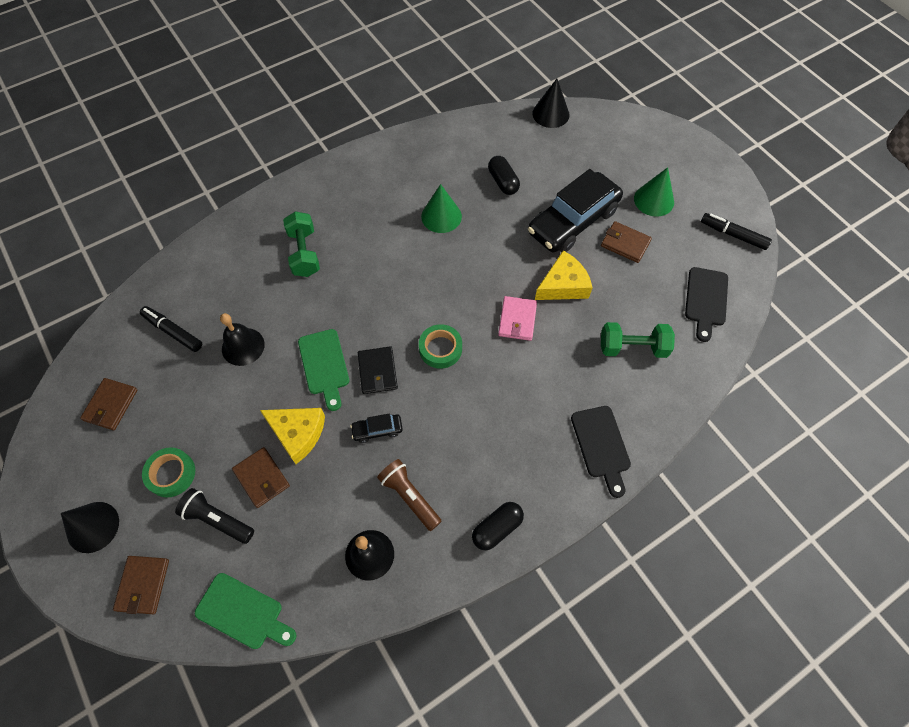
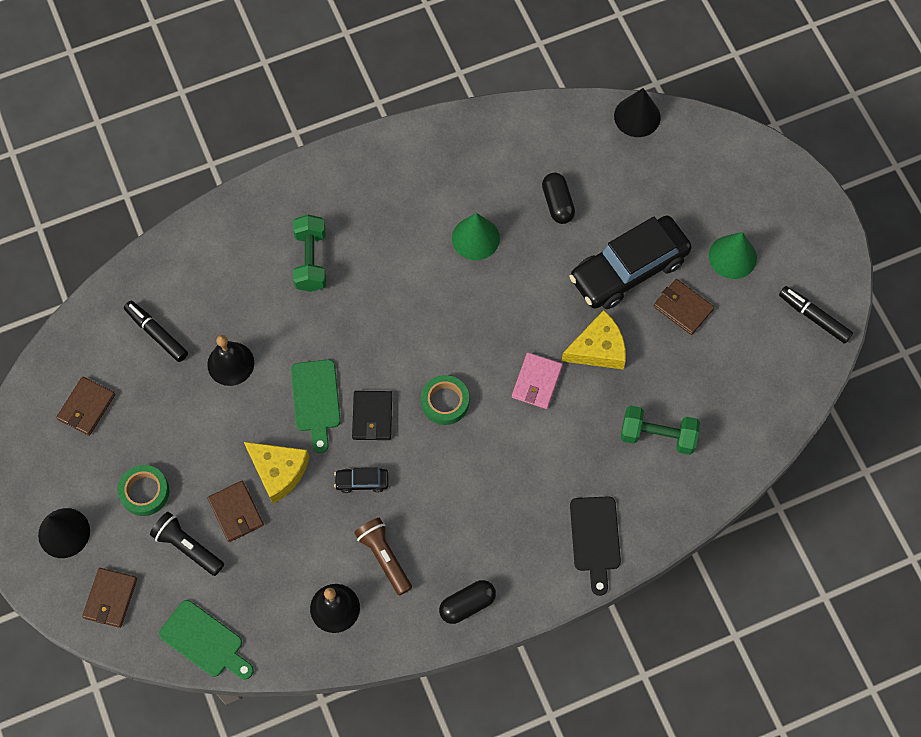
camera: 10 degrees right, 5 degrees up
black cutting board [685,267,728,342] -> none

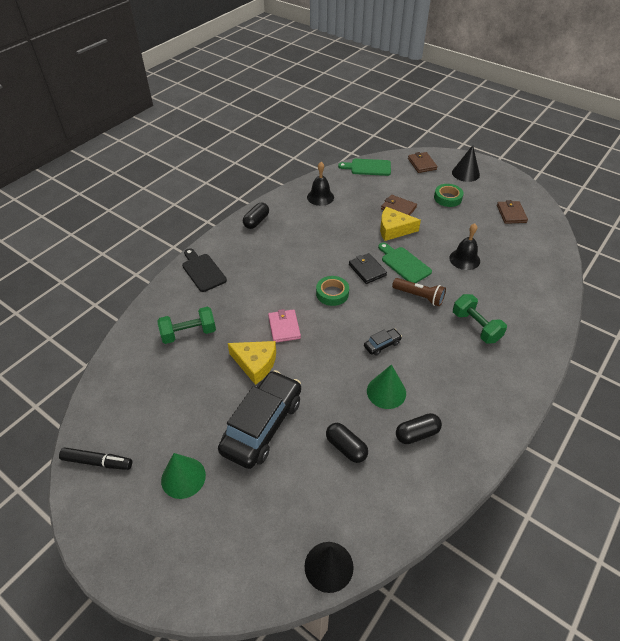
camera: 150 degrees right, 20 degrees down
black marker [124,301,188,362] -> none
black flashlight [150,512,224,576] -> none
black car [334,468,389,493] -> black car moved to [364,328,402,356]
brown flashlight [354,518,412,596] -> brown flashlight moved to [392,278,446,307]
yellow cheese [562,310,626,369] -> yellow cheese turned 105 degrees counterclockwise [228,341,276,385]
brown wallet [654,279,714,335] -> none
none -> black capsule [396,413,442,444]

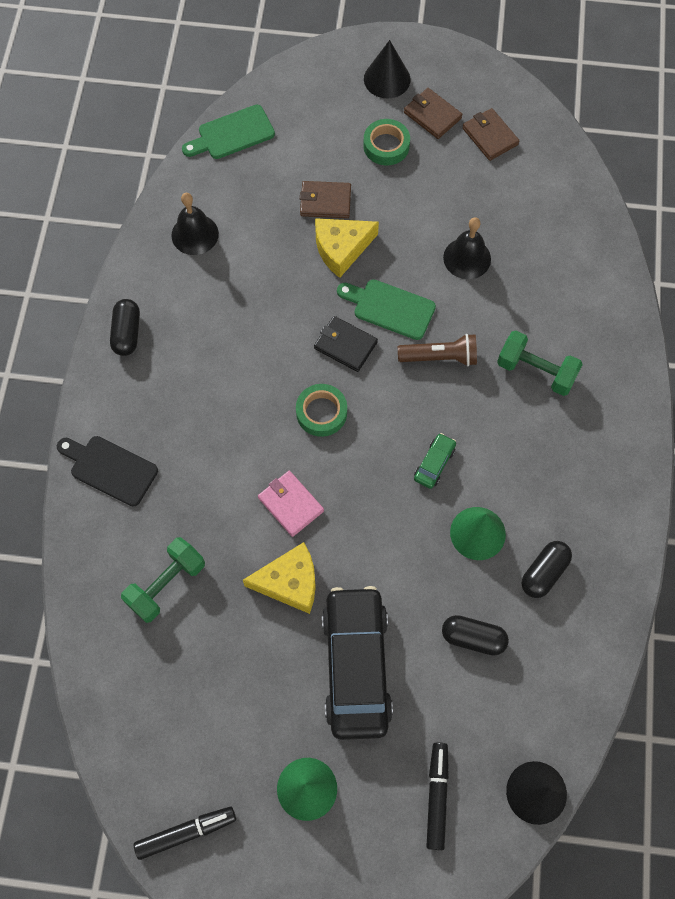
camera: 30 degrees left, 20 degrees up
black car [364,328,402,356] -> green car [414,433,456,489]
brown wallet [408,152,437,173] -> brown wallet moved to [404,88,462,139]
none -> black marker [426,742,449,850]

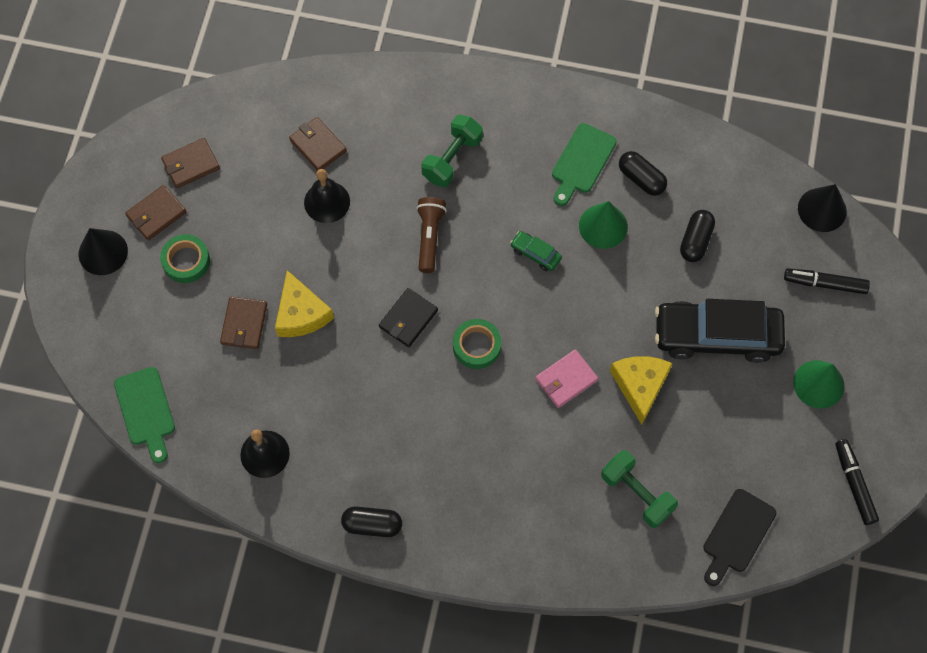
camera: 85 degrees left, 0 degrees up
black cutting board [57,436,158,507] -> black cutting board moved to [703,489,776,586]
green cutting board [337,279,436,340] -> green cutting board moved to [552,123,617,206]
none -> brown wallet [289,117,347,171]

